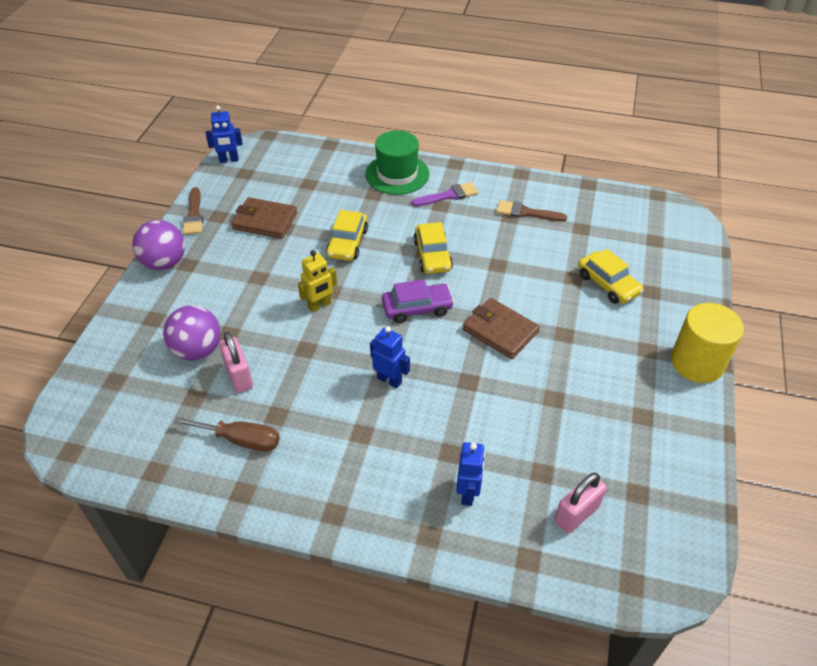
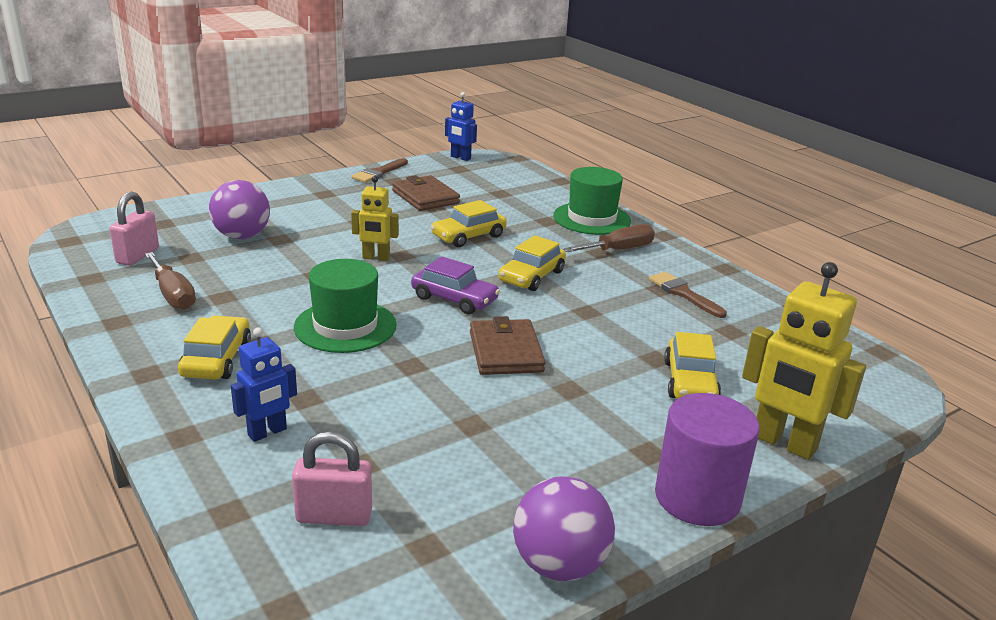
camera: 40 degrees right, 20 degrees down
purple ball [132,220,185,270] -> purple ball moved to [513,476,615,581]
pink padlock [219,332,253,393] -> pink padlock moved to [110,192,159,266]
blue robot [370,326,410,388] -> green hat [294,259,397,353]
purple brush [411,182,478,207] -> brown screwdriver [563,224,655,252]
yellow cylinder [671,303,744,383] -> purple cylinder [655,393,760,526]
none -> yellow car [178,315,251,380]
none -> yellow robot [742,262,866,460]

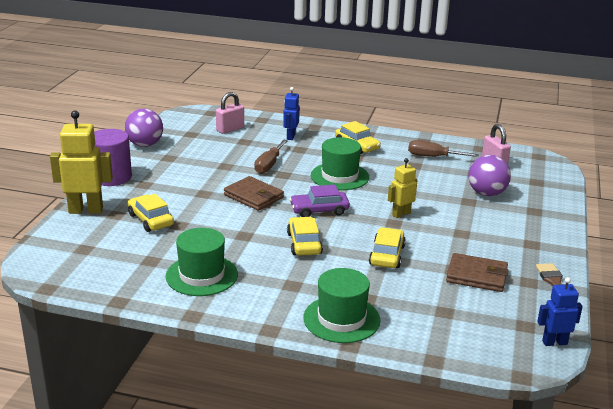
camera: 140 degrees right, 0 degrees up
brown screwdriver [563,224,655,252] -> brown screwdriver moved to [254,140,288,174]
brown brush [649,272,727,318] -> green hat [166,228,238,296]

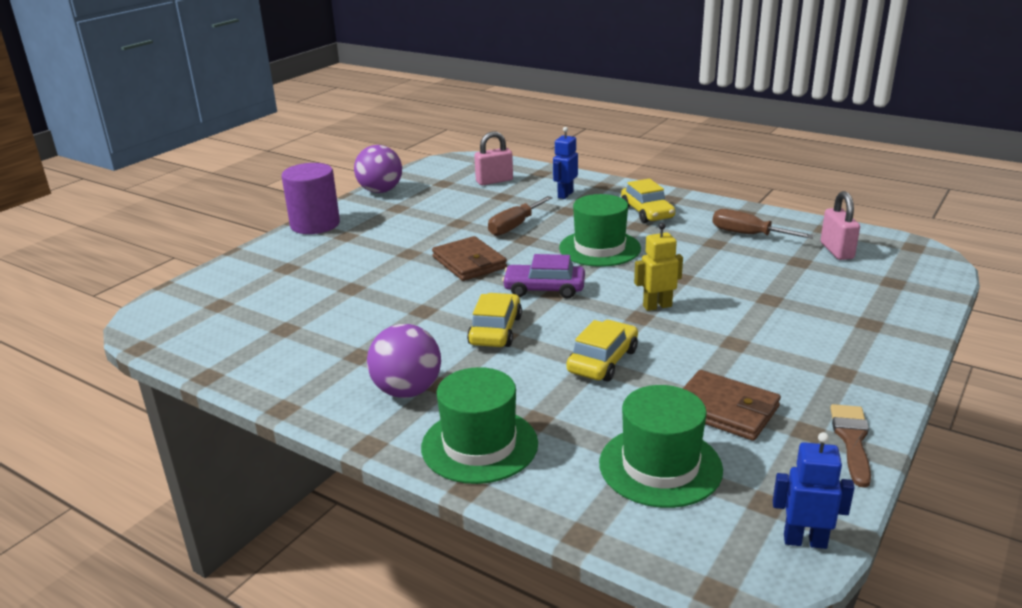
camera: 20 degrees right, 0 degrees up
yellow robot [50,111,113,214] -> none
yellow car [128,194,174,232] -> none
green hat [166,228,238,296] -> green hat moved to [599,385,723,508]
purple ball [468,155,511,196] -> purple ball moved to [367,324,441,398]

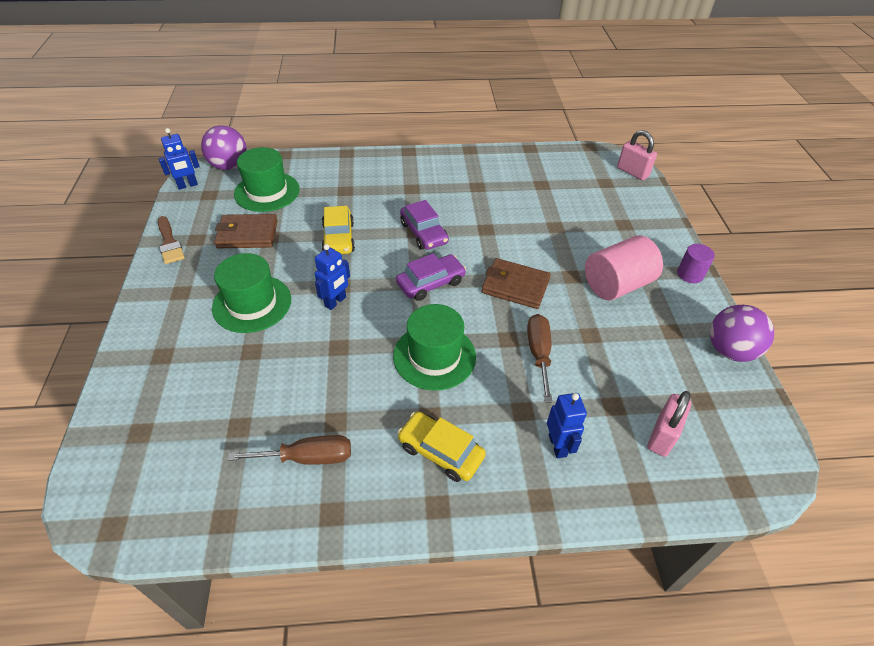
camera: 140 degrees right, 20 degrees up
purple cylinder [282,163,340,234] -> purple cylinder [677,244,715,283], size x0.55
purple ball [367,324,441,398] -> purple ball moved to [201,125,247,170]
green hat [421,367,538,484] -> green hat moved to [212,253,291,333]
yellow car [467,293,522,347] -> purple car [400,200,449,250]
yellow robot [634,223,683,311] -> blue robot [315,244,350,310]
pink padlock [821,191,860,260] -> pink padlock moved to [617,130,657,180]
none -> pink cylinder [585,235,663,300]

